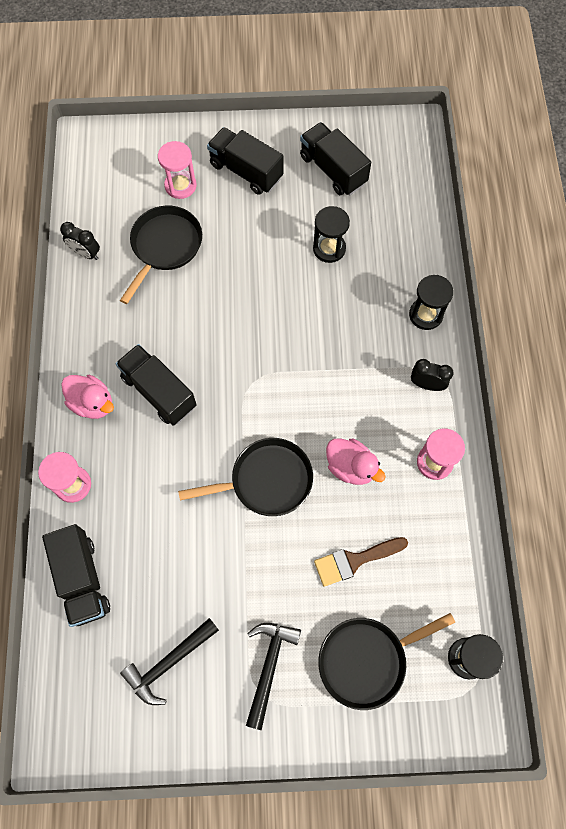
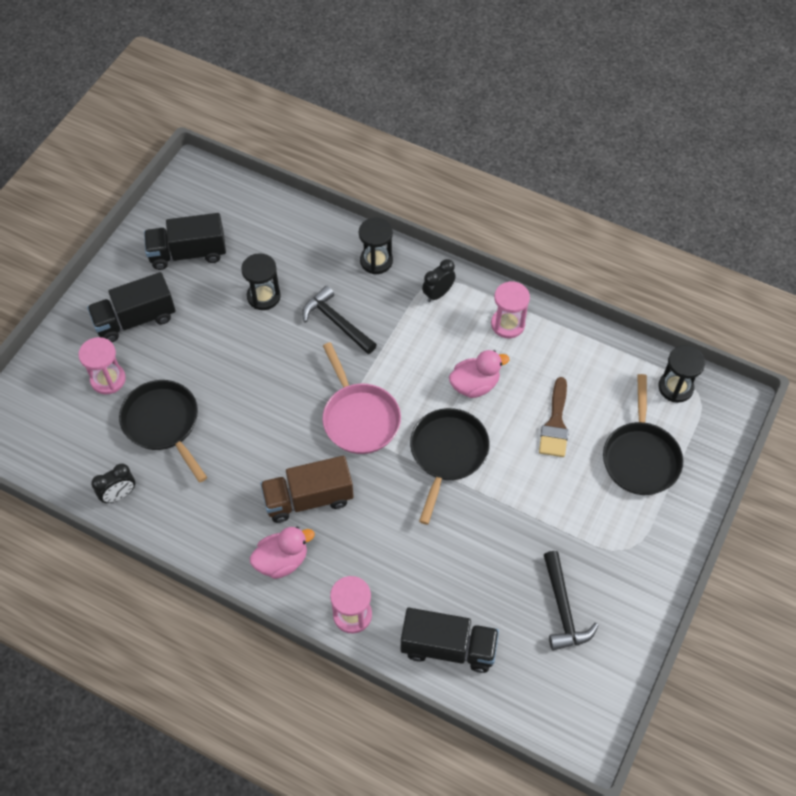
camera: 60 degrees left, 10 degrees down
black truck [116,344,197,426] -> brown truck [260,456,354,523]
black hammer [246,623,301,730] -> black hammer moved to [302,286,377,354]
none -> pink pan [322,342,401,454]

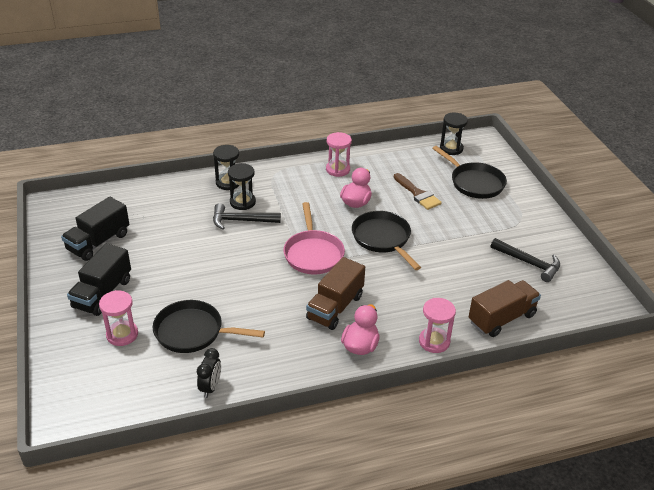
camera: 45 degrees left, 20 degrees down
black hourglass [241,253,281,310] -> black hourglass moved to [228,163,256,210]
pink pan [322,342,401,454] -> pink pan turned 60 degrees clockwise [284,202,345,274]
black truck [401,608,499,673] -> brown truck [469,280,541,337]
black clock [422,259,456,302] -> none

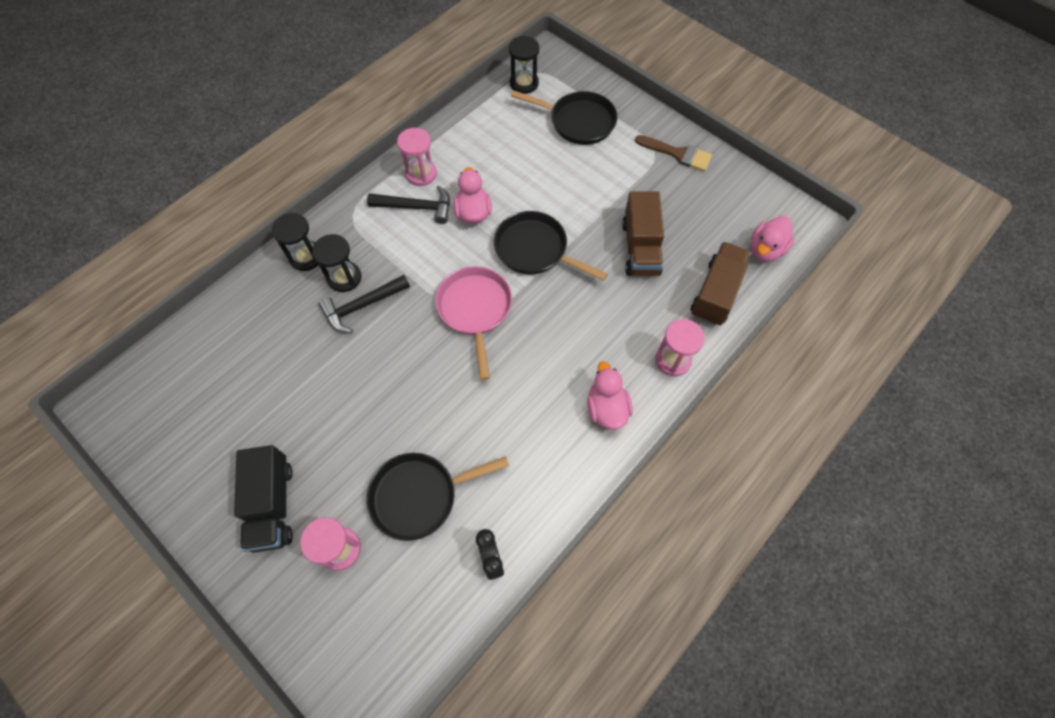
camera: 30 degrees left, 25 degrees up
black truck [61,197,129,261] -> none
pink pan [284,202,345,274] -> pink pan turned 150 degrees counterclockwise [435,266,512,380]
brown truck [306,257,365,330] -> brown truck moved to [622,191,664,276]
brown brush [394,173,442,210] -> brown brush moved to [635,135,712,171]
black hammer [491,238,560,282] -> black hammer moved to [367,185,450,224]
none -> pink duck [751,216,795,262]

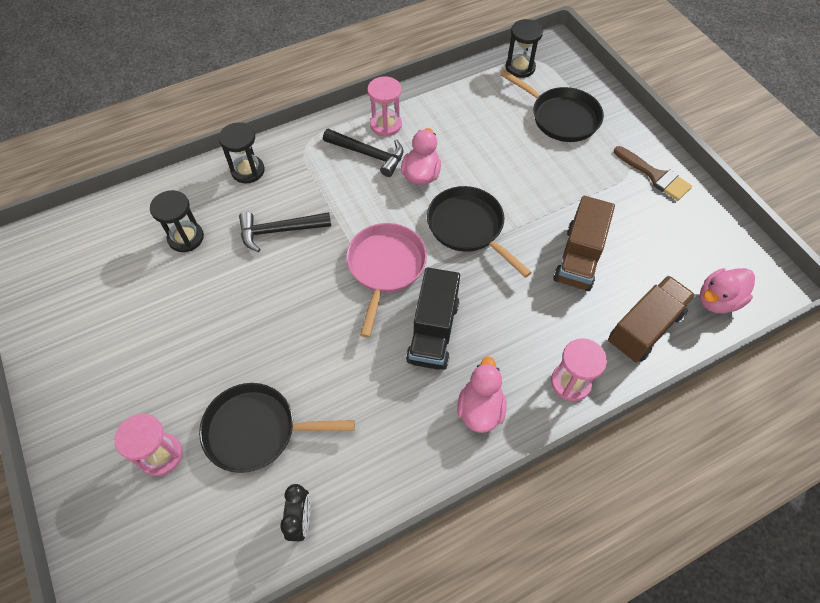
camera: 20 degrees right, 5 degrees down
black truck [234,445,293,553] -> black truck moved to [406,268,460,370]
black hourglass [312,234,361,292] -> black hourglass moved to [150,190,204,252]

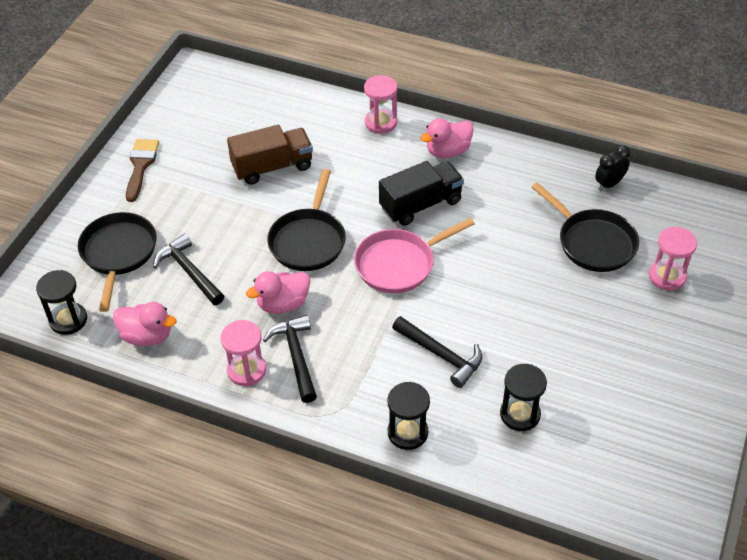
camera: 130 degrees left, 10 degrees down
brown truck [608,276,696,363] -> none
pink duck [699,268,755,313] -> pink duck moved to [113,302,177,346]
none -> black hammer [153,234,224,305]

